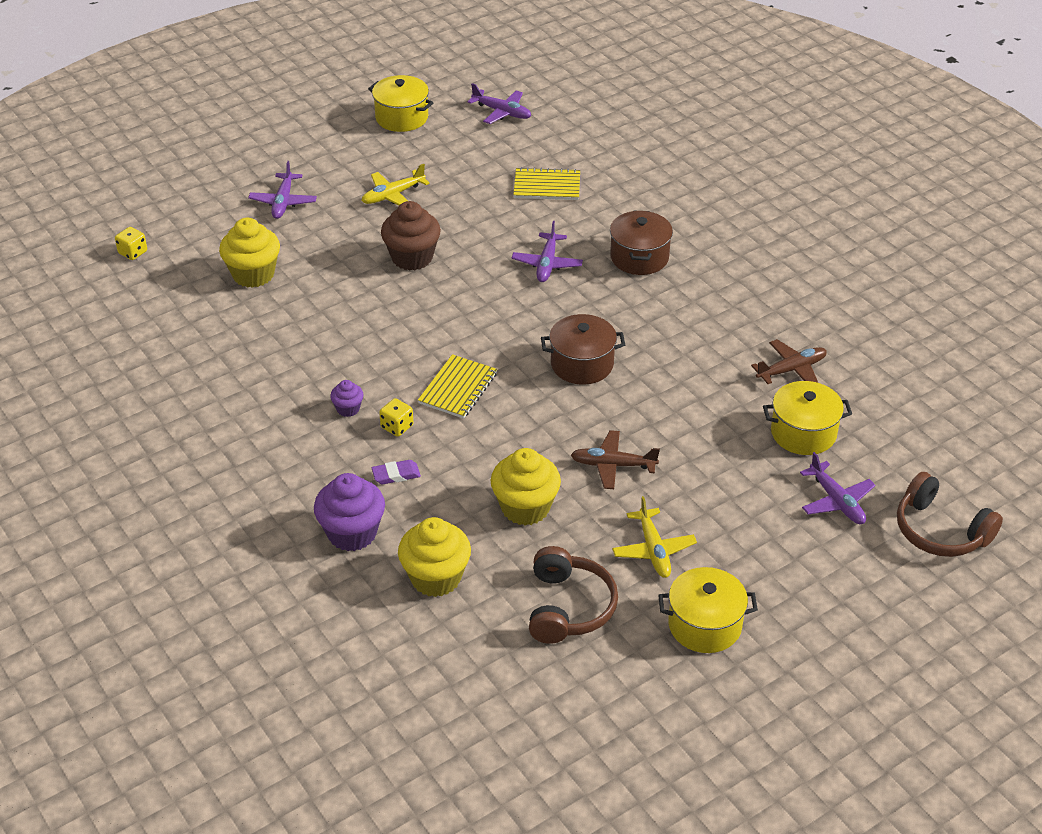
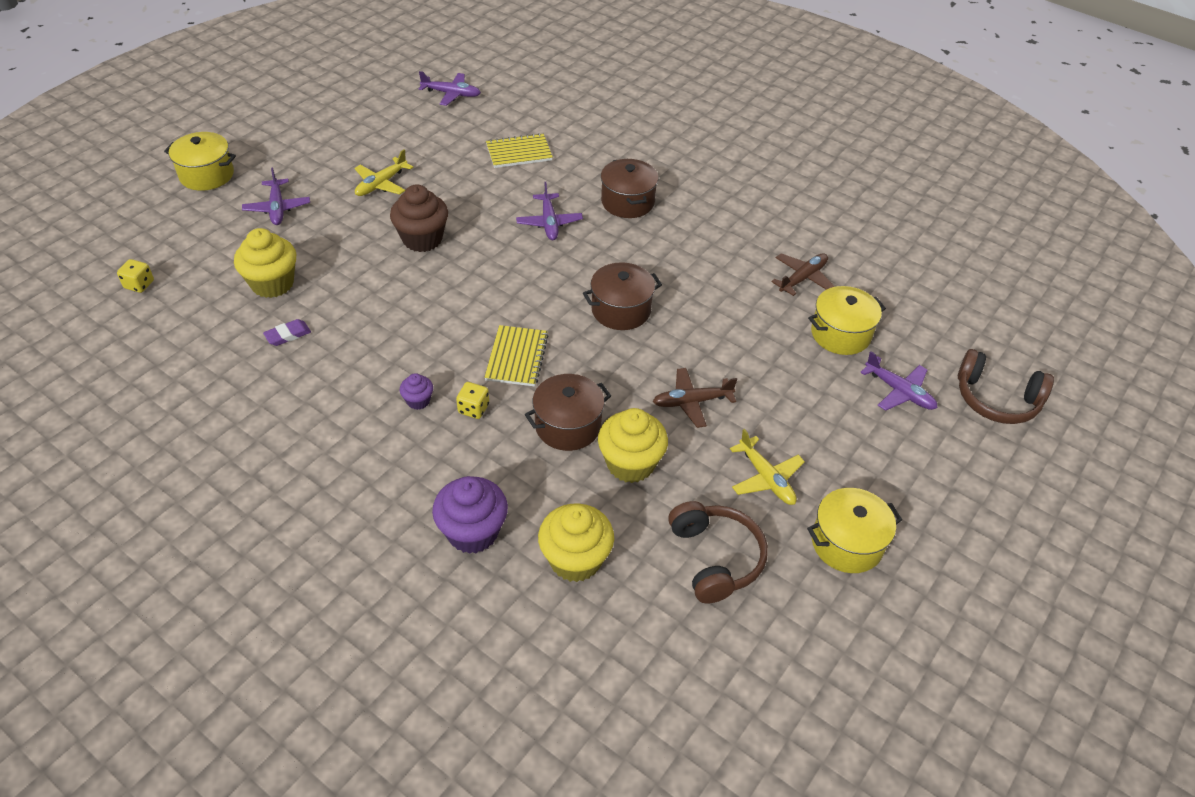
camera: 20 degrees left, 5 degrees up
yellow pot [368,75,433,132] -> yellow pot moved to [164,132,236,191]
purple eraser [371,460,421,484] -> purple eraser moved to [263,319,311,346]
none -> brown pot [525,374,611,451]

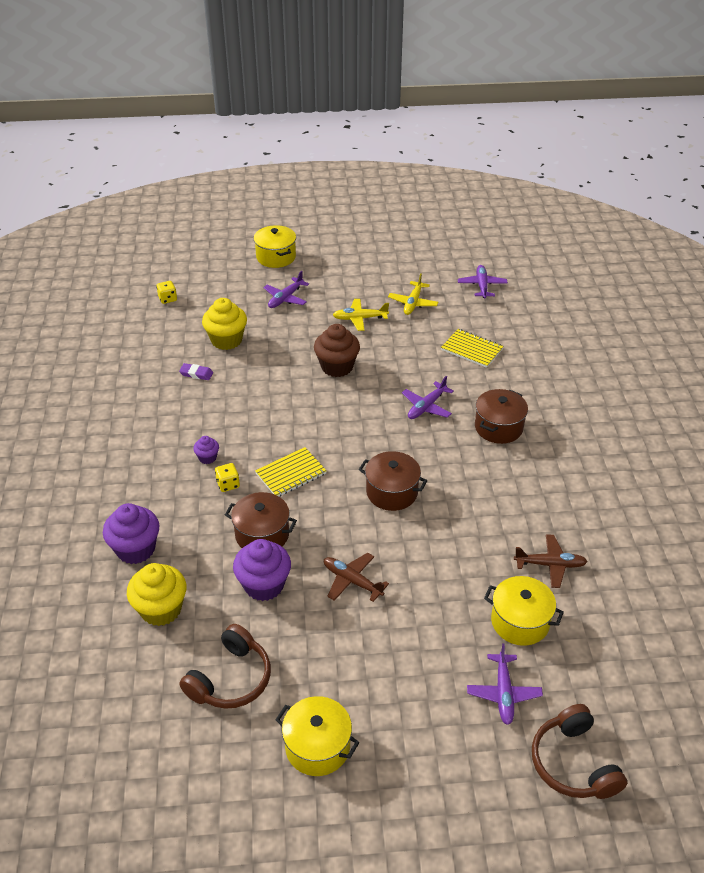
camera: 50 degrees right, 5 degrees down
purple plane [419,71,481,106] -> purple plane turned 150 degrees counterclockwise [458,265,508,298]
yellow cupcake [598,408,668,483] -> purple cupcake [233,539,291,601]
yellow plane [730,429,805,505] -> yellow plane moved to [388,273,439,315]

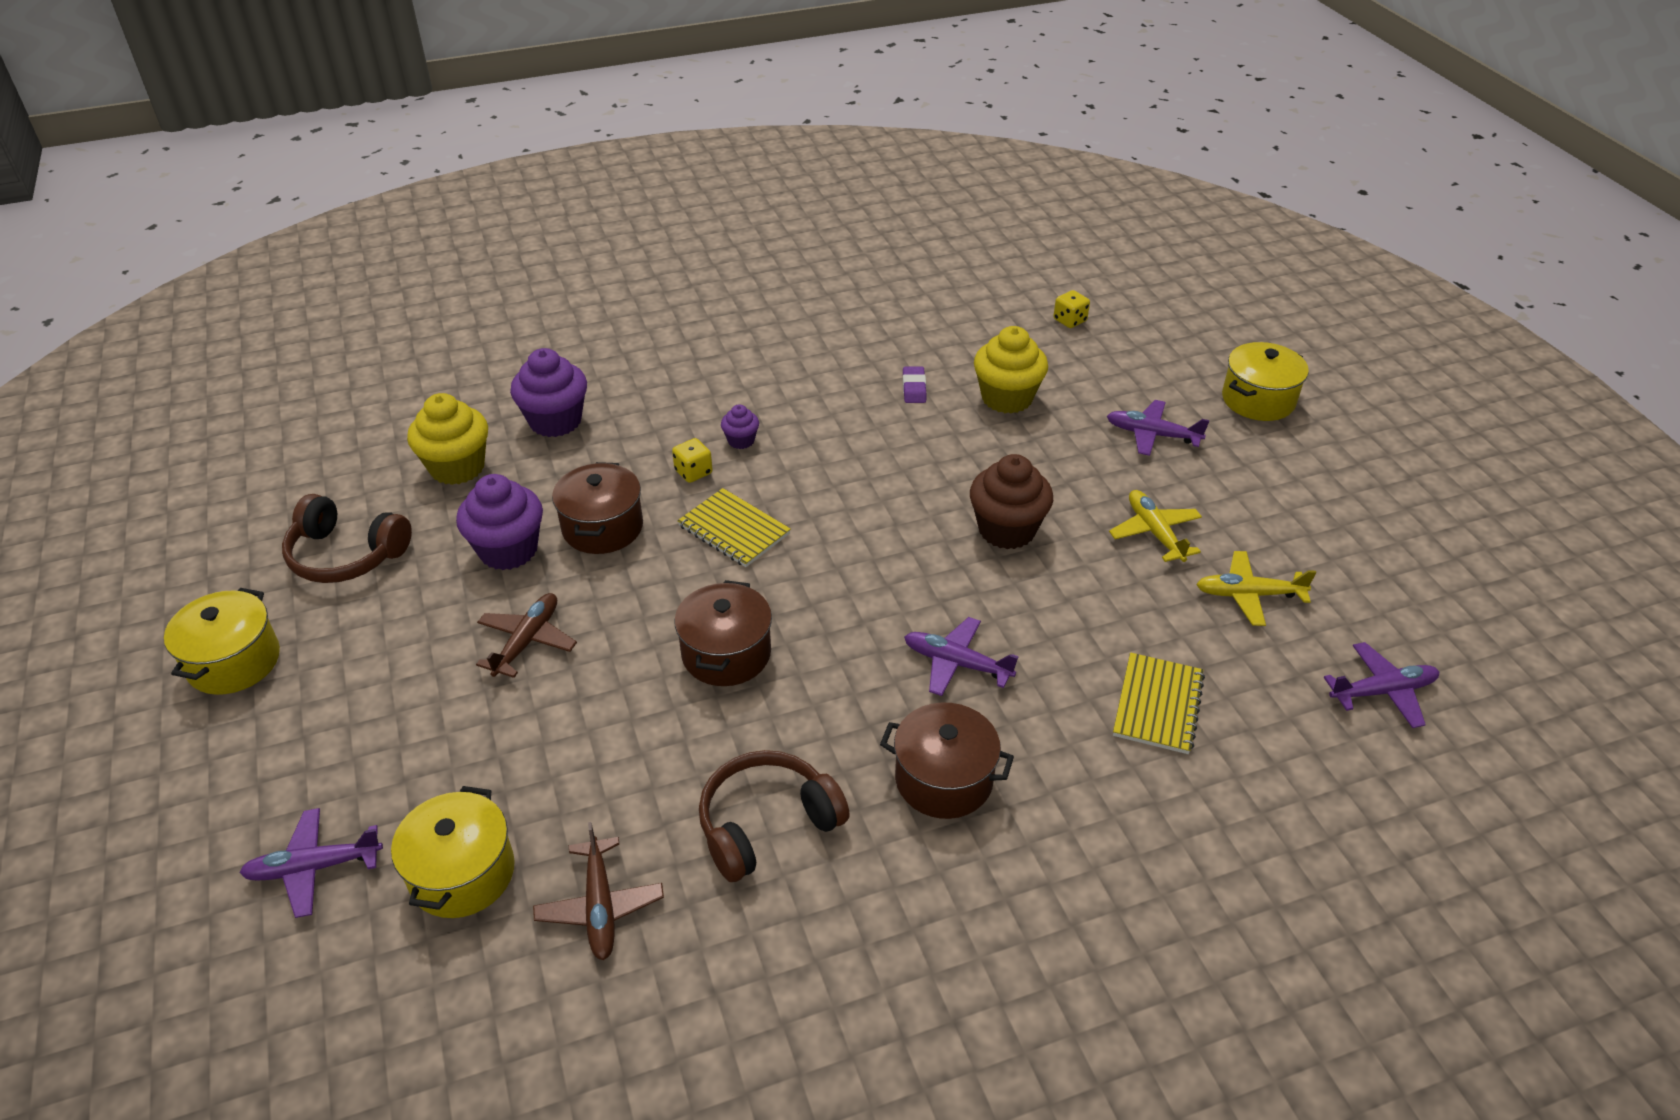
camera: 75 degrees right, 0 degrees up
brown headphones [532,704,627,799] -> brown headphones moved to [699,750,850,882]

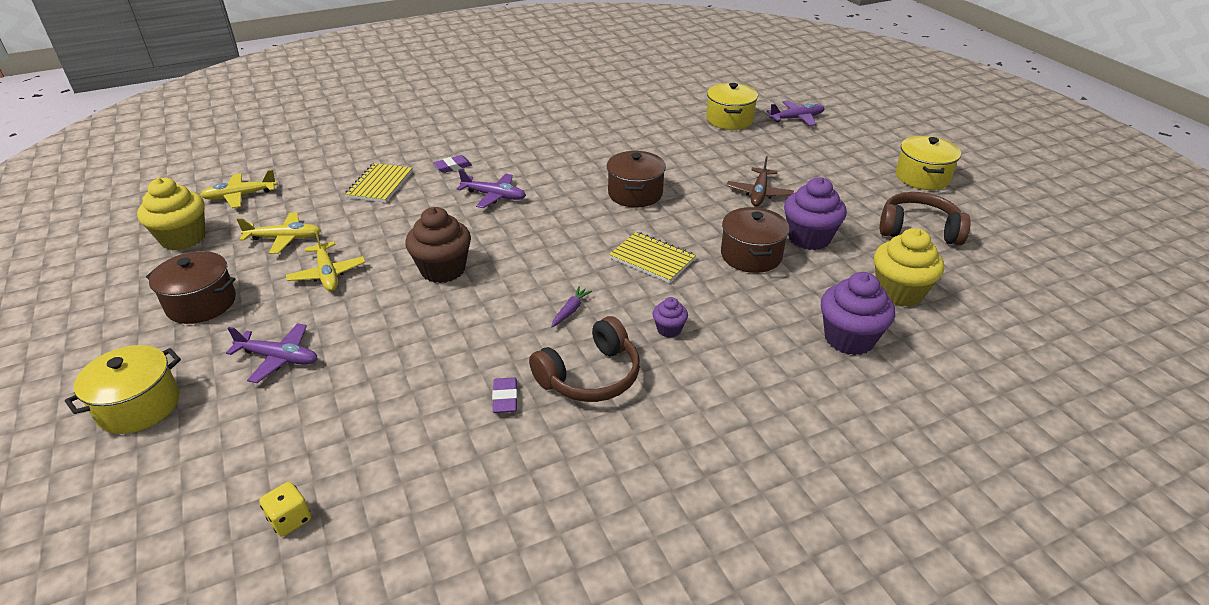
camera: 175 degrees right, 5 degrees down
brown plane [533,822,664,960] -> none
yellow dice [672,438,713,483] -> none
brown headphones [699,750,850,882] -> brown headphones moved to [529,316,640,402]
brown pot [880,703,1014,819] -> brown pot moved to [146,251,236,324]
yellow cupcake [974,326,1048,414] -> yellow cupcake moved to [137,178,205,250]
purple plane [1324,642,1439,728] -> yellow plane [200,170,277,208]
none -> purple eraser [433,155,472,173]
none -> purple carrot [551,287,592,327]

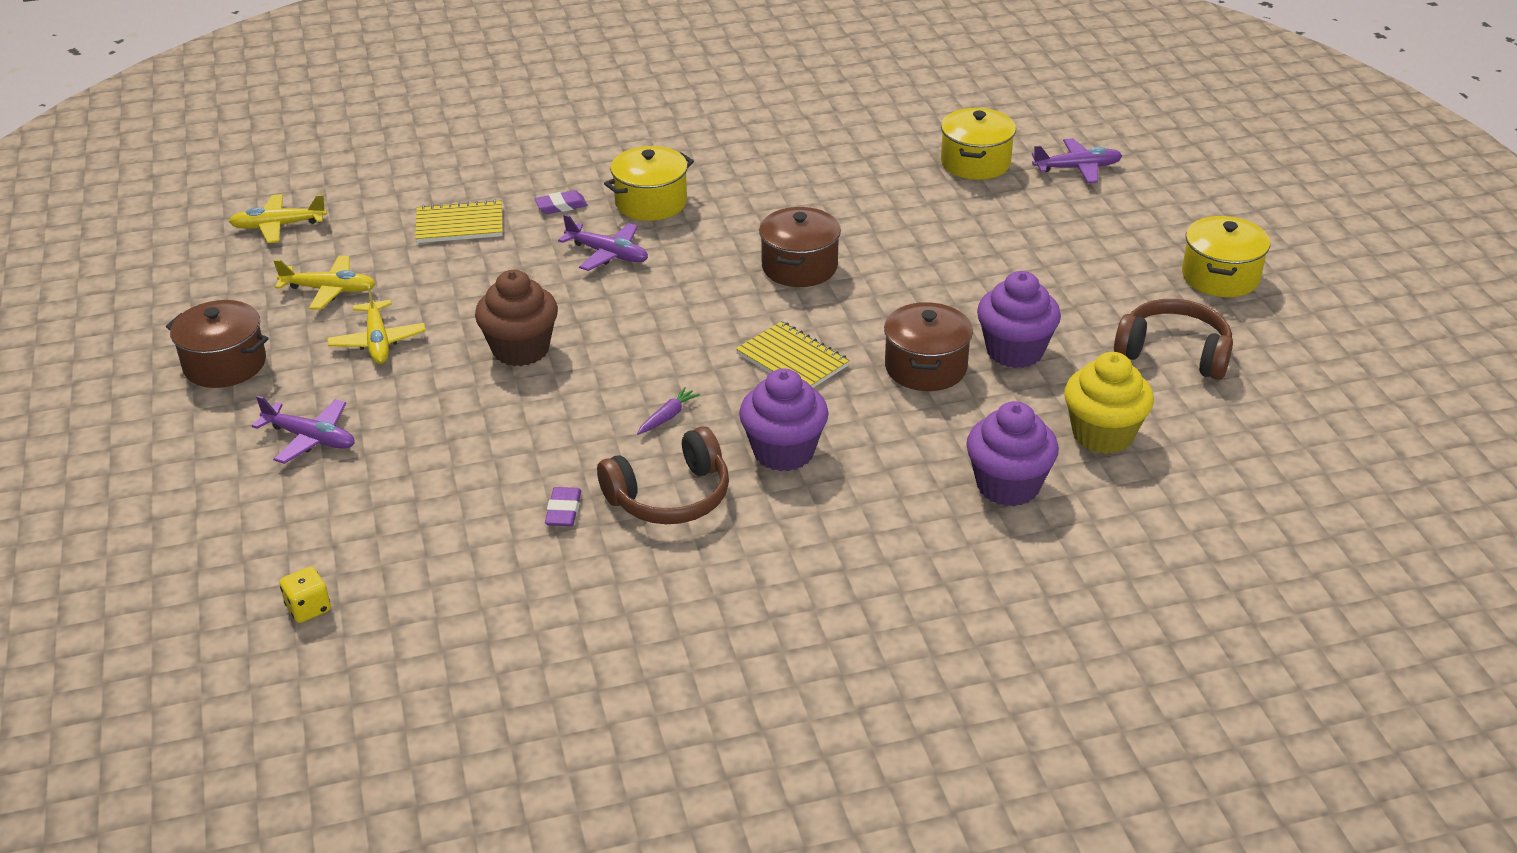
camera: 10 degrees right, 0 degrees up
yellow pot [65,345,181,434] -> yellow pot moved to [604,146,694,221]
yellow cupcake [137,178,205,250] -> none
yellow notebook [345,163,412,203] -> yellow notebook turned 60 degrees clockwise [415,199,503,243]
purple cupcake [653,297,688,338] -> purple cupcake [739,369,829,471], size x1.98
brown plane [727,156,794,207] -> none

